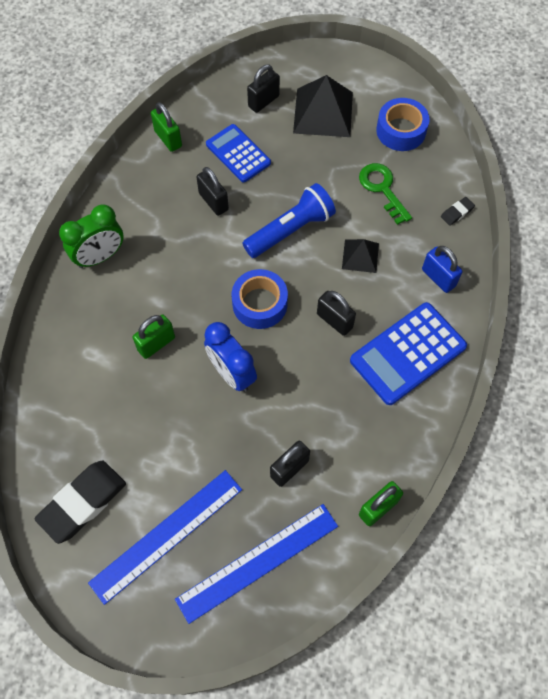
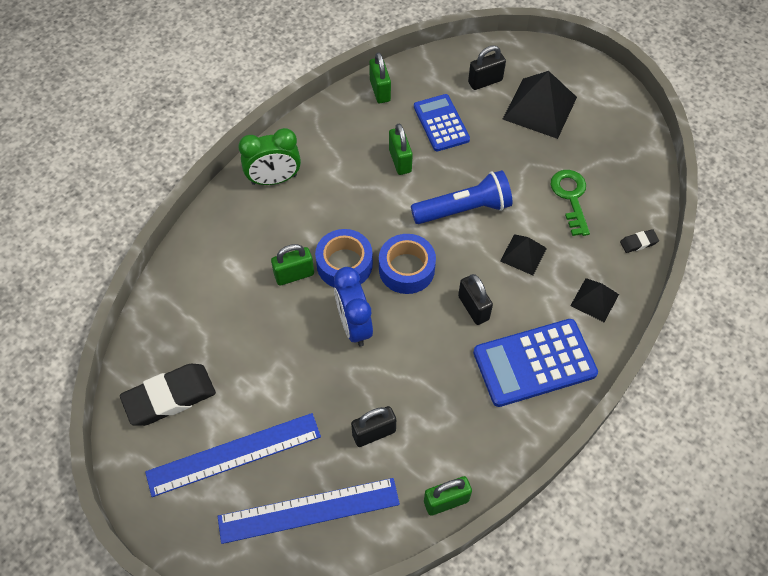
camera: 20 degrees right, 5 degrees down
black padlock [196,167,229,216] -> green padlock [389,124,413,175]
blue tape [376,98,430,151] -> blue tape moved to [315,229,373,287]
blue padlock [422,246,462,293] -> black pyramid [570,278,619,322]

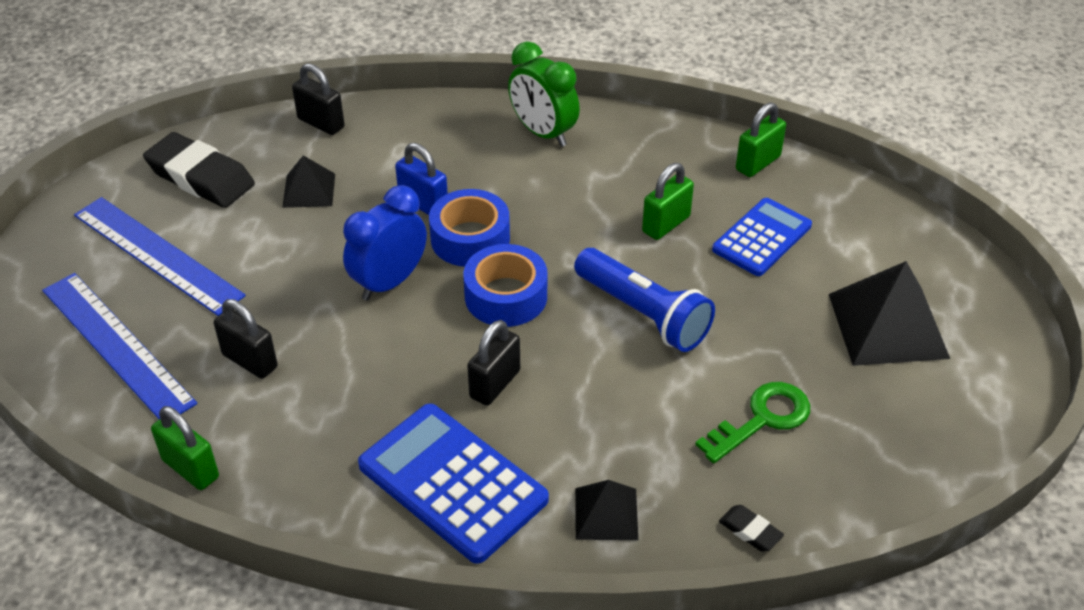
camera: 60 degrees right, 15 degrees down
green padlock [271,244,314,286] -> blue padlock [395,143,448,215]
black padlock [468,45,506,90] -> black padlock moved to [292,63,345,135]
black pyramid [500,234,547,275] -> black pyramid moved to [282,155,335,208]

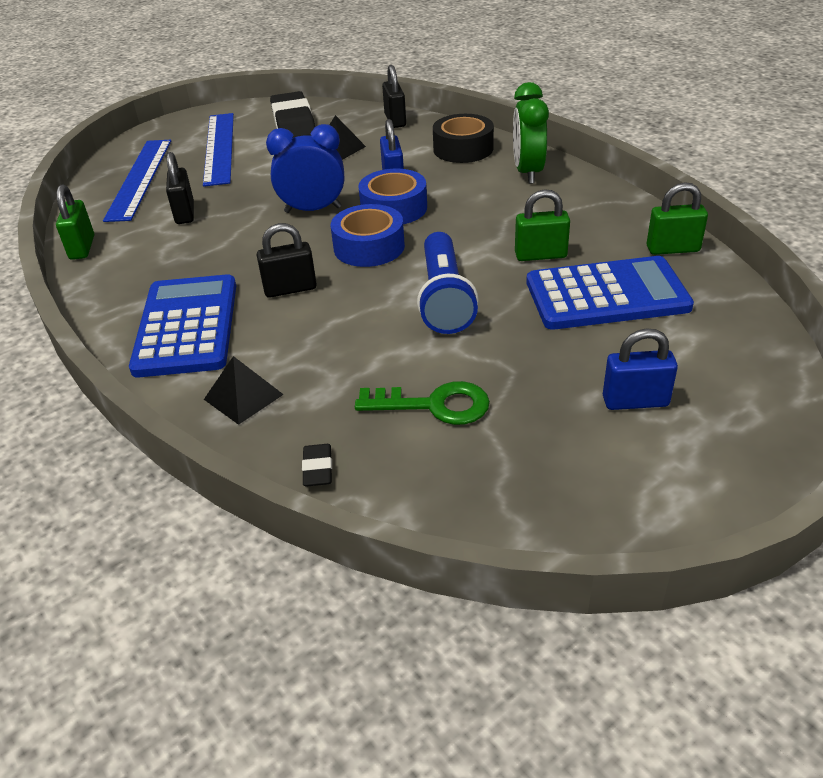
camera: 45 degrees right, 5 degrees down
blue calculator [712,198,812,276] -> blue calculator [526,256,694,330], size x1.51
black pyramid [829,261,950,366] -> blue padlock [603,328,678,410]
none -> black tape [433,114,494,163]

